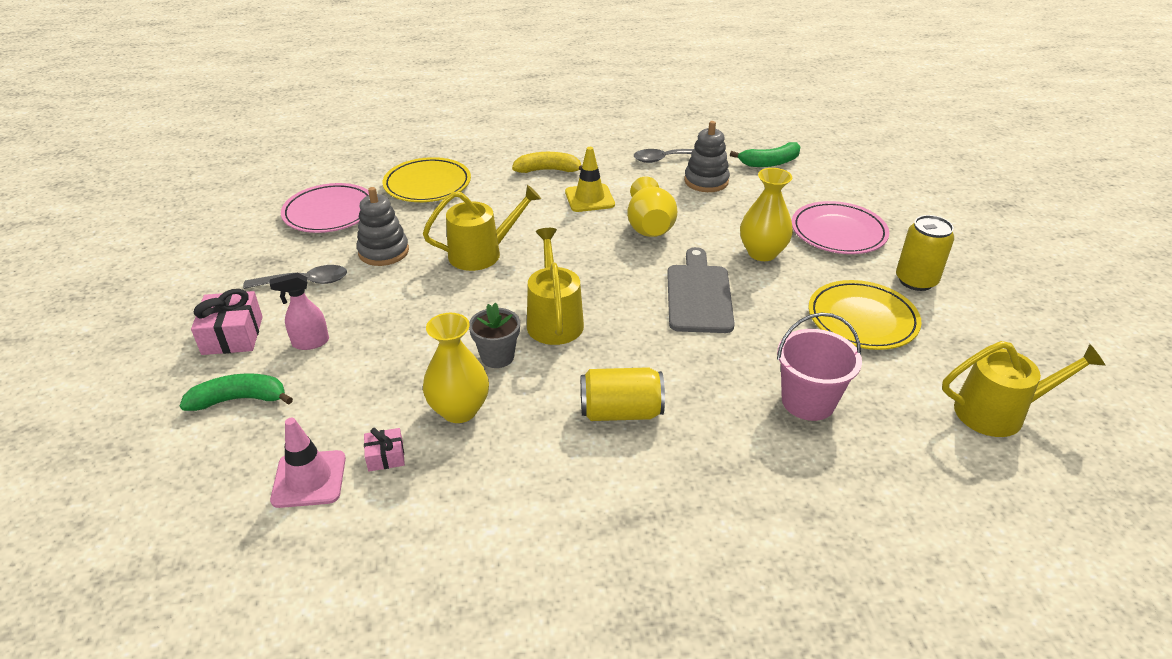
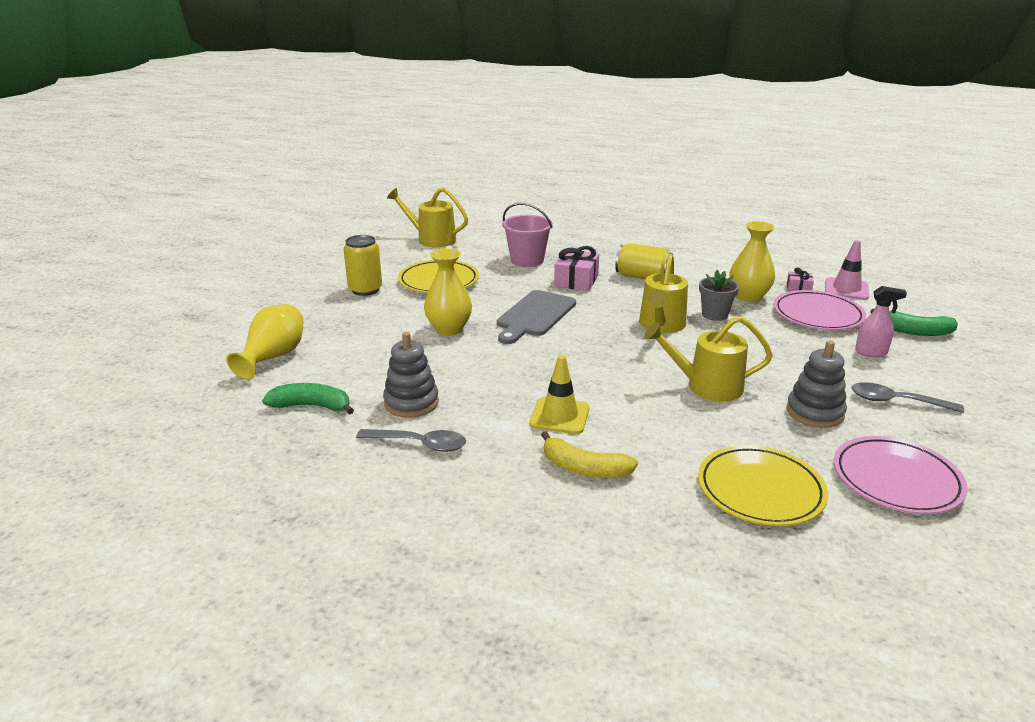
camera: 155 degrees left, 10 degrees down
pink gift [191,289,263,355] -> pink gift moved to [554,246,599,291]
yellow vase [627,177,677,237] -> yellow vase moved to [226,304,304,379]
pink plate [792,201,889,254] -> pink plate moved to [773,290,866,330]

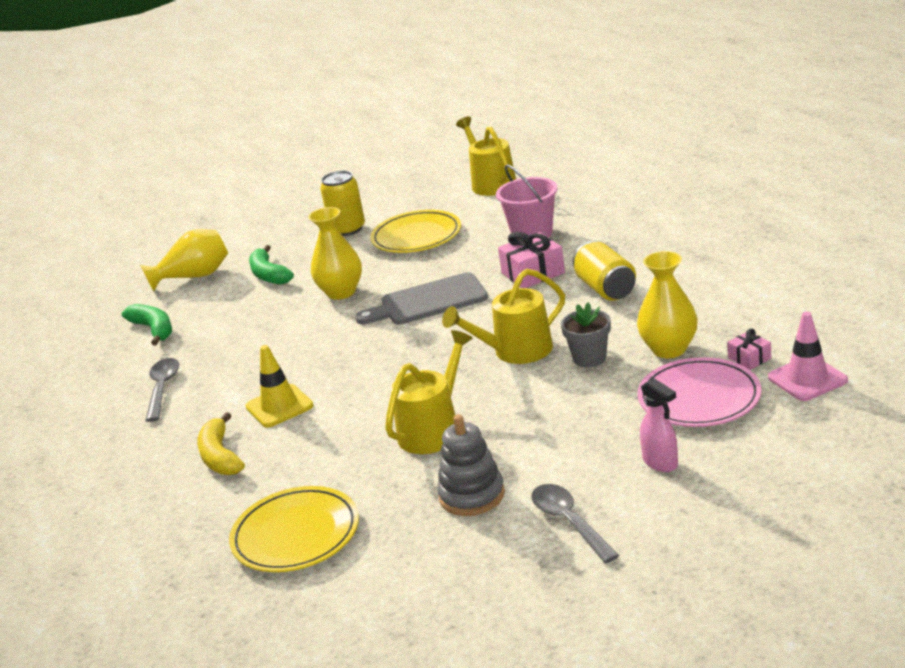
camera: 50 degrees right, 0 degrees up
grey spoon [356,429,466,452] -> grey spoon turned 150 degrees counterclockwise [145,358,179,422]
grey stacking toy [383,332,439,418] -> none
yellow watering can [644,316,773,402] -> yellow watering can turned 75 degrees clockwise [385,330,473,454]
pink plate [834,436,968,514] -> none
green banana [870,309,958,336] -> green banana moved to [249,245,294,285]

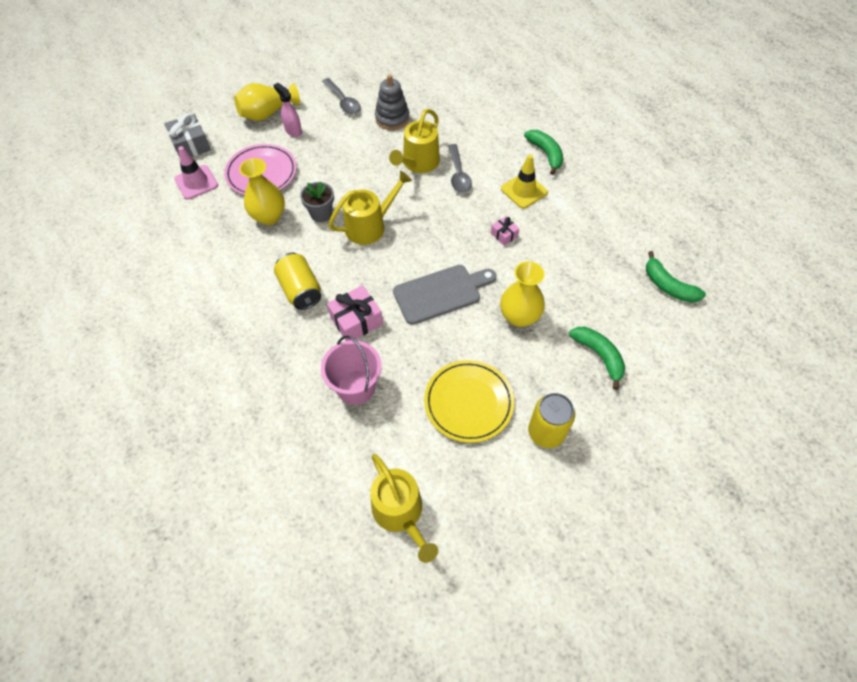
camera: 170 degrees right, 30 degrees up
yellow vase [140,229,228,291] -> yellow vase moved to [234,83,300,121]
grey spoon [145,358,179,422] -> grey spoon moved to [449,144,472,193]
yellow banana [197,412,245,475] -> green banana [524,130,563,175]
yellow plate [229,486,359,572] -> none
pink gift [727,328,771,370] -> pink gift moved to [491,216,520,246]
none -> grey gift [164,113,211,158]

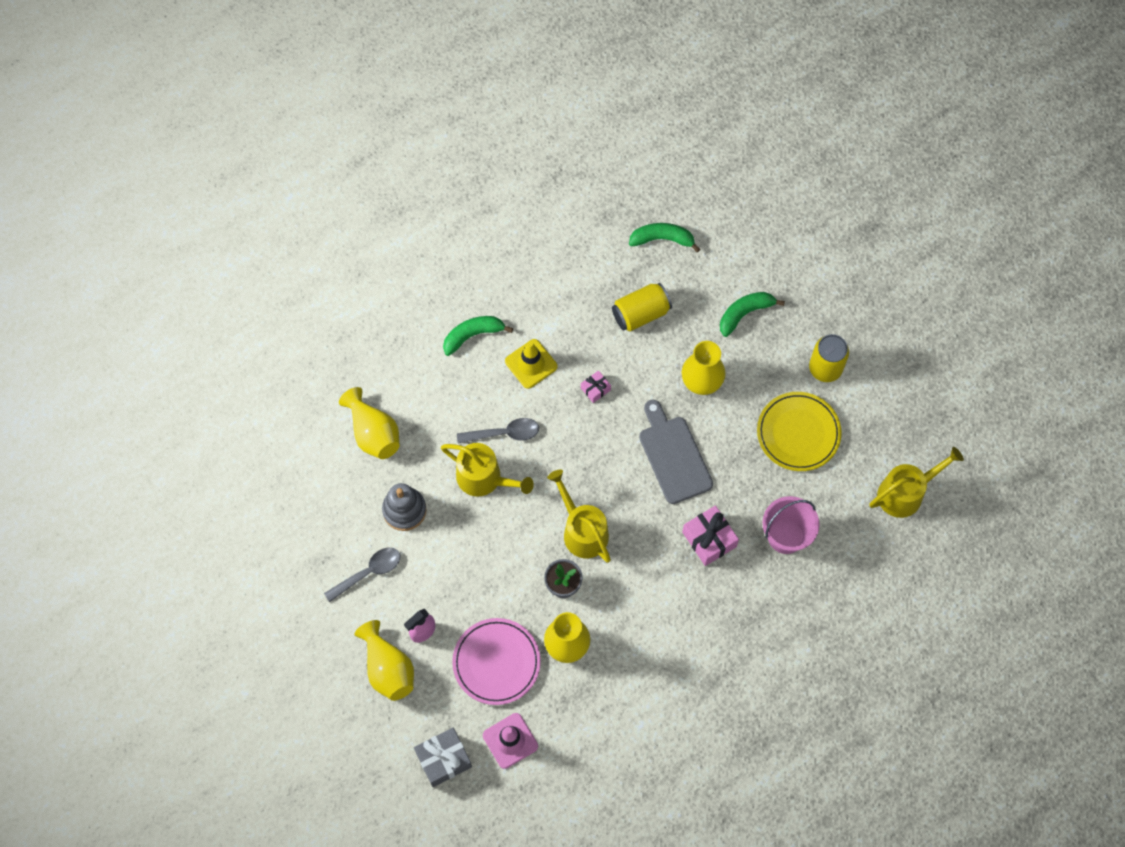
camera: 90 degrees left, 10 degrees up
yellow can [274,253,321,310] -> yellow can moved to [612,283,672,331]
green banana [646,251,706,303] -> green banana turned 135 degrees counterclockwise [629,223,700,253]
none -> yellow vase [339,387,400,459]

